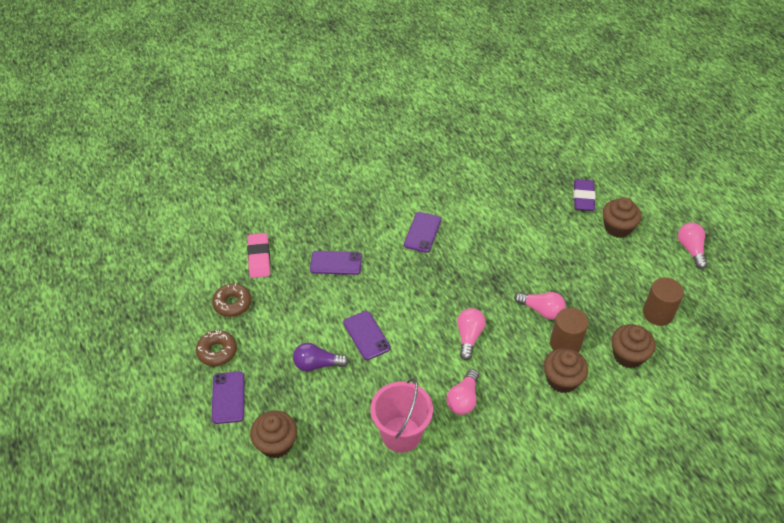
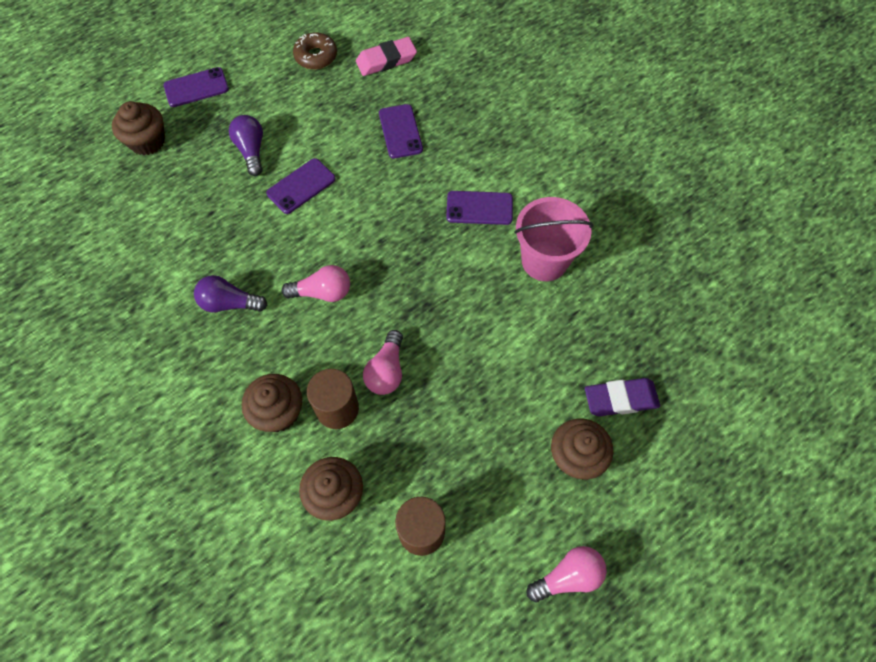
camera: 75 degrees right, 15 degrees up
brown donut [196,330,237,366] -> none
pink bucket [370,378,433,453] -> pink bucket moved to [514,197,593,281]
pink light bulb [447,369,479,415] -> purple light bulb [194,275,267,312]

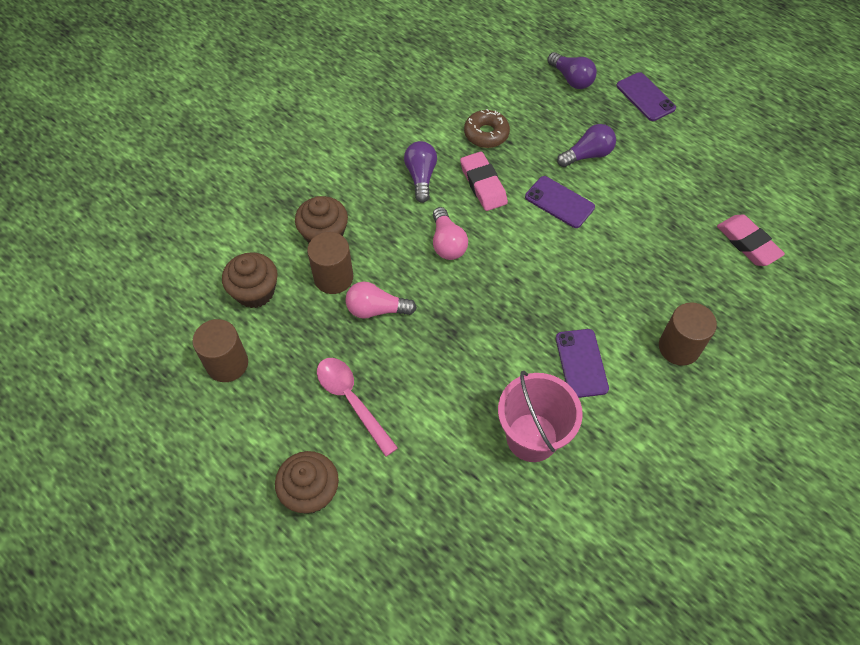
camera: 80 degrees right, 5 degrees down
brown cupcake [112,101,165,155] -> purple light bulb [547,52,597,89]
brown donut [293,33,337,69] -> brown donut moved to [464,109,510,148]
purple phone [379,104,423,158] -> none
pink light bulb [527,546,607,602] -> none
purple eraser [585,378,660,416] -> none
none -> pink spoon [317,358,398,457]
none -> pink eraser [460,152,508,211]
none -> brown cylinder [659,302,717,366]

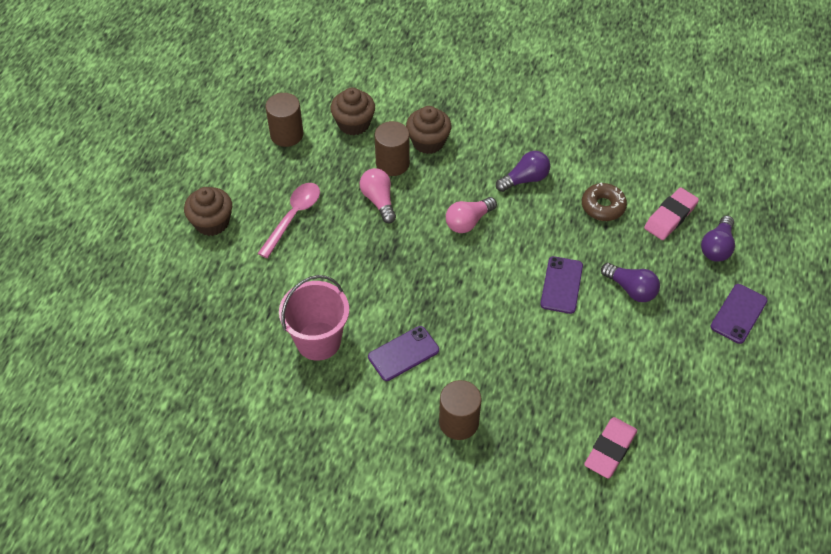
camera: 65 degrees right, 5 degrees down
pink eraser [460,152,508,211] -> pink eraser moved to [644,187,699,240]

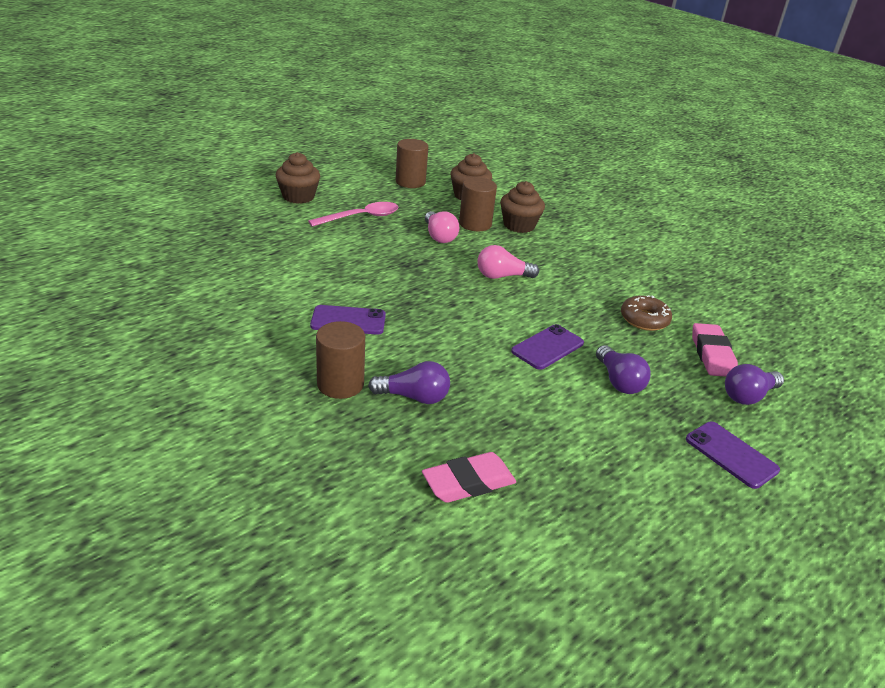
camera: 30 degrees right, 20 degrees down
pink bucket [279,275,349,361] -> none
pink light bulb [360,168,396,224] -> pink light bulb turned 150 degrees clockwise [425,211,459,243]
purple light bulb [496,151,550,192] -> purple light bulb moved to [368,361,450,404]
pink eraser [644,187,699,240] -> pink eraser turned 75 degrees counterclockwise [692,323,738,377]
purple phone [710,284,768,344] -> purple phone turned 75 degrees clockwise [686,422,780,489]

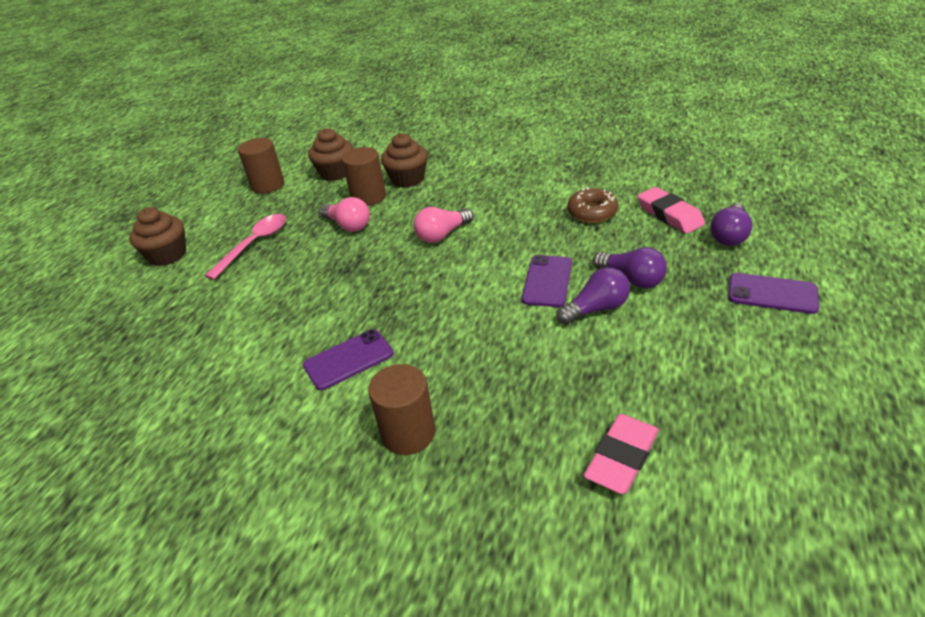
camera: 25 degrees left, 5 degrees up
purple light bulb [368,361,450,404] -> purple light bulb moved to [556,267,630,325]

